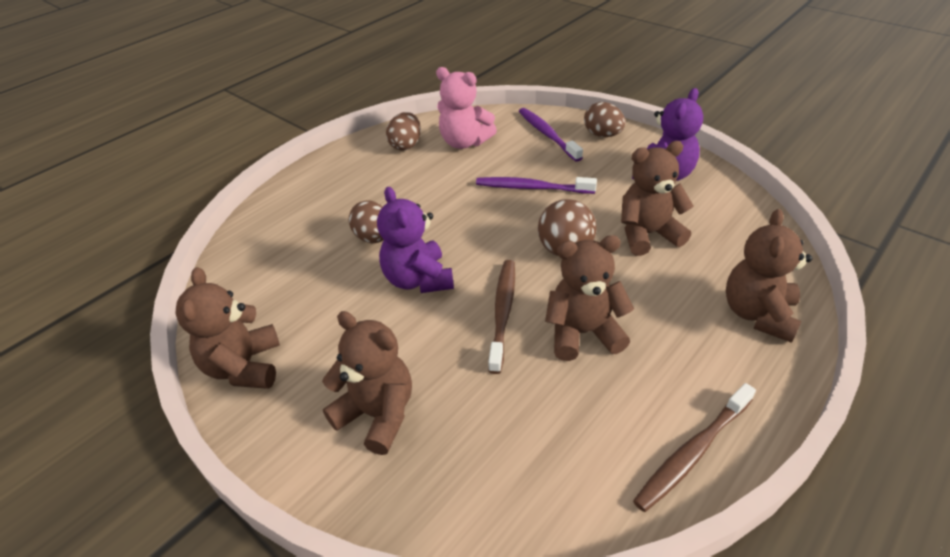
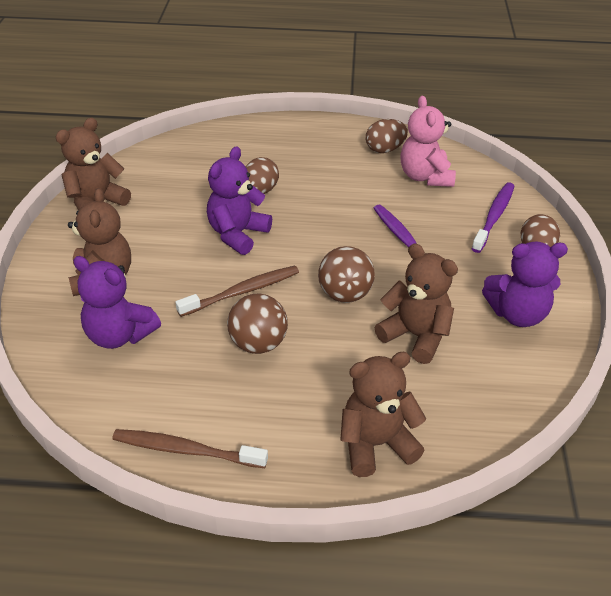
camera: 50 degrees right, 0 degrees up
brown teddy bear [545,235,634,361] -> brown ball [227,293,288,354]
none -> purple teddy bear [73,256,161,349]

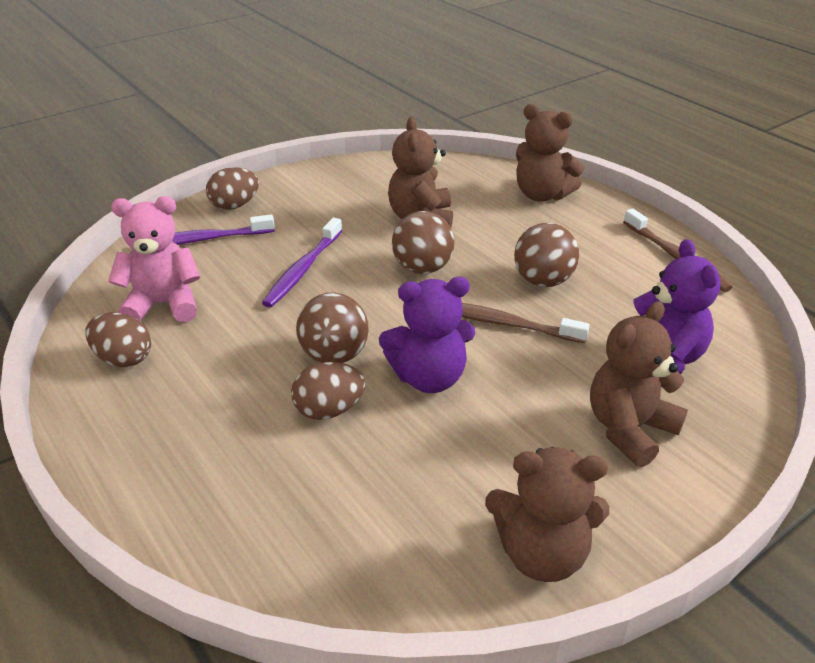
camera: 130 degrees left, 5 degrees down
pink teddy bear [400,96,456,187] -> pink teddy bear turned 135 degrees counterclockwise [108,196,200,322]
purple teddy bear [482,241,568,327] -> none
none -> brown ball [296,292,369,363]

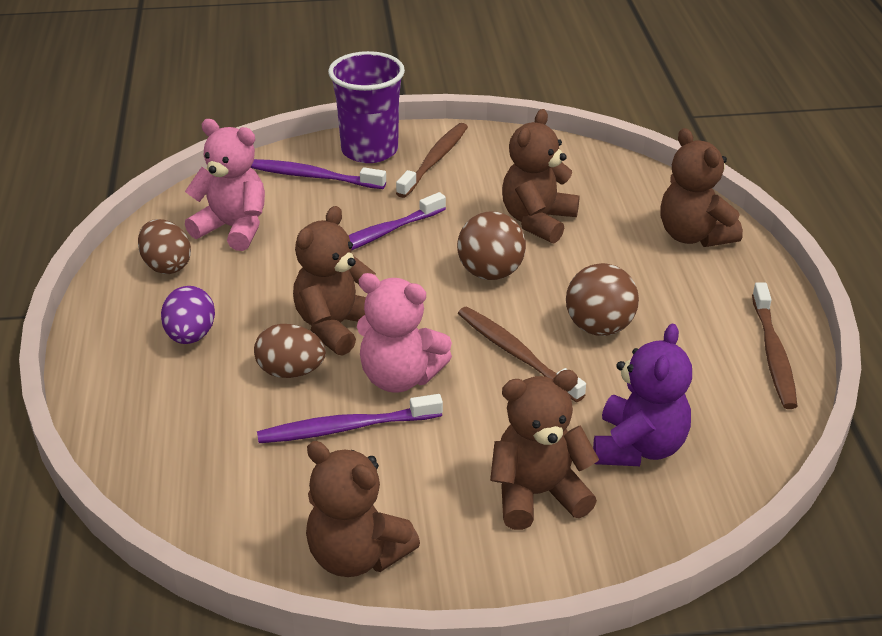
camera: 30 degrees right, 0 degrees up
brown egg [206,167,259,210] -> purple cup [328,51,405,163]
brown ball [296,292,369,363] -> brown teddy bear [293,206,376,356]
purple teddy bear [379,277,475,393] -> pink teddy bear [357,273,452,393]
none -> purple egg [161,286,215,344]
none -> purple toothbrush [257,394,443,443]
none -> brown toothbrush [396,123,468,198]

